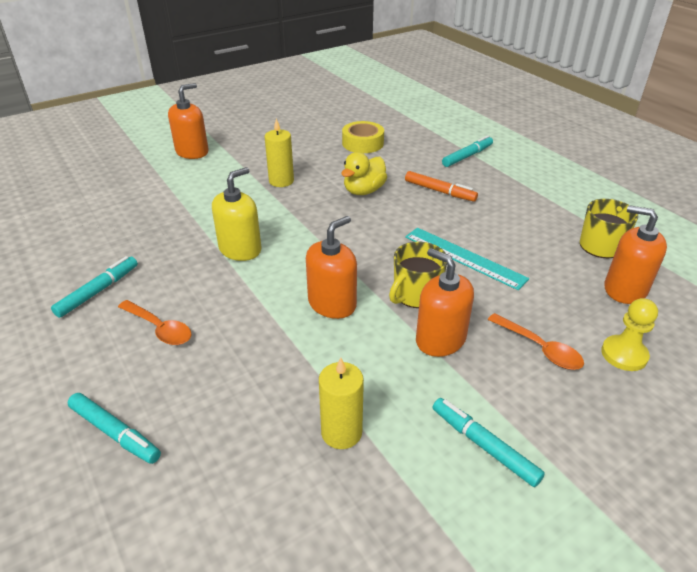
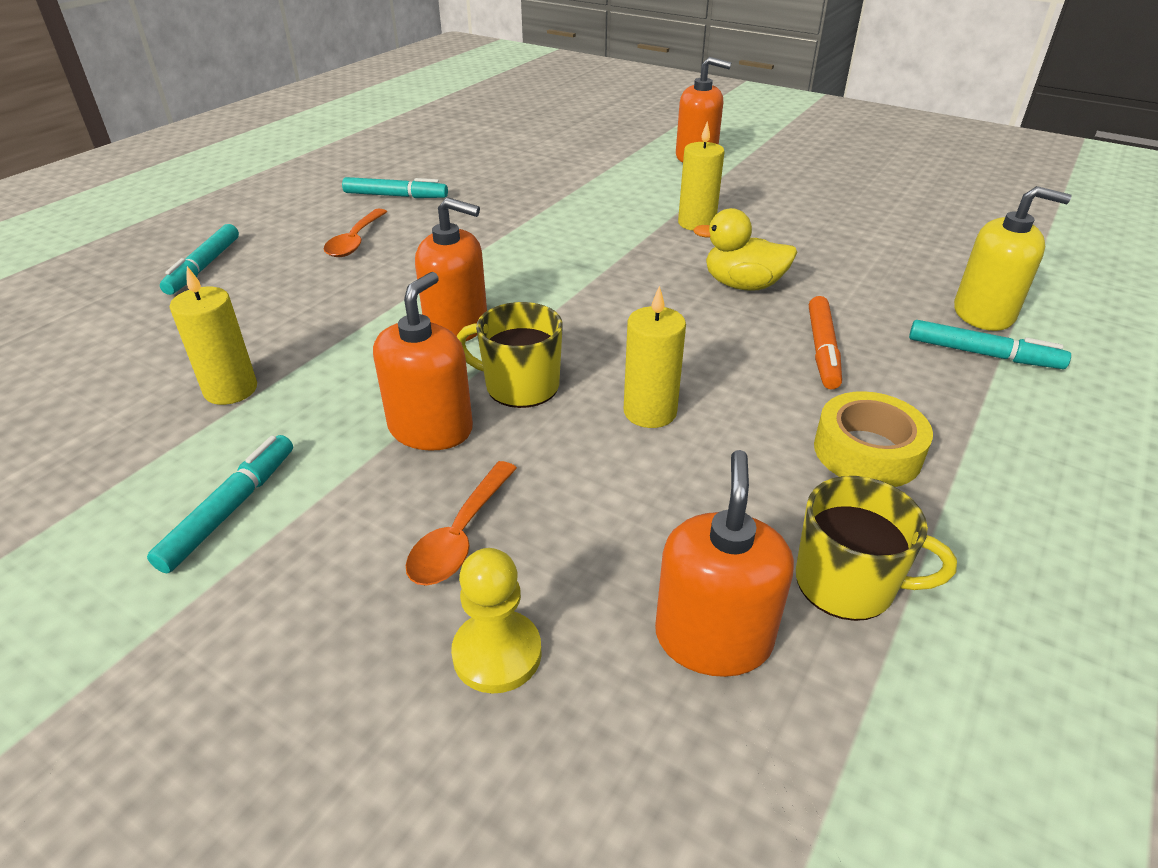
camera: 65 degrees right, 0 degrees up
yellow soap dispenser [212,167,262,261] -> yellow soap dispenser moved to [954,186,1071,331]
yellow tape [342,121,384,153] -> yellow tape moved to [814,391,933,487]
turquoise ruler [405,228,529,290] -> yellow candle [624,286,686,428]

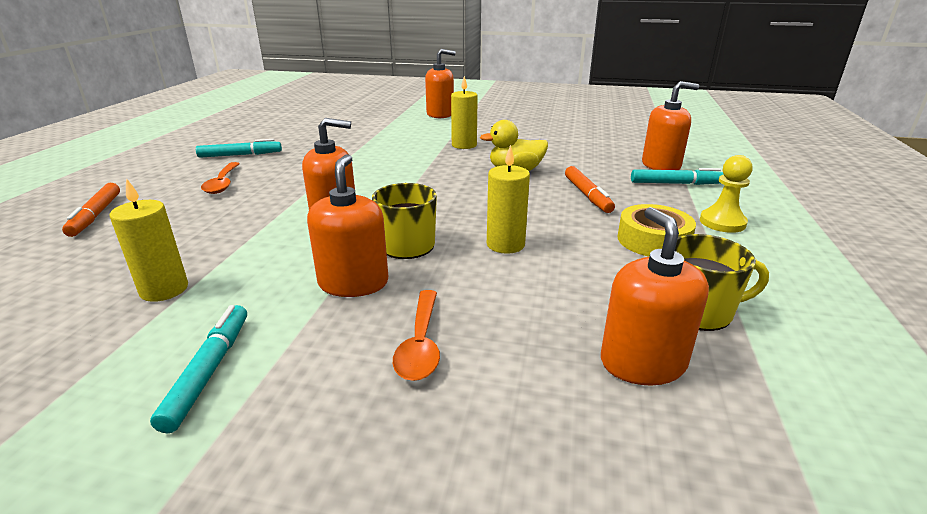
camera: 20 degrees left, 10 degrees down
turquoise marker [160,224,239,295] -> orange marker [62,183,120,237]
yellow pawn [451,548,542,693] -> yellow pawn moved to [700,155,752,233]
yellow soap dispenser [954,186,1071,331] -> orange soap dispenser [642,81,699,170]

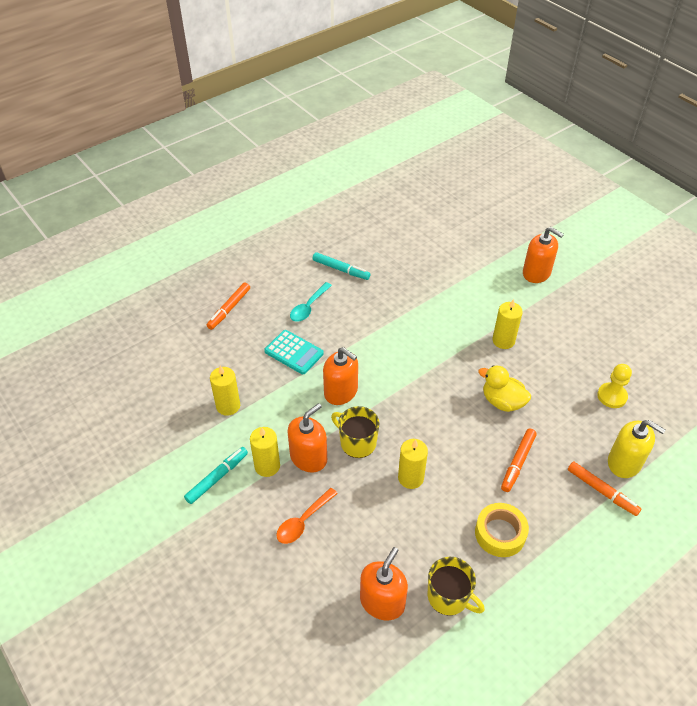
camera: 40 degrees right, 20 degrees up
orange spoon [201,162,240,194] -> turquoise spoon [290,282,332,322]
turquoise marker [631,168,724,185] -> orange marker [568,461,641,516]
orange soap dispenser [642,81,699,170] -> yellow soap dispenser [608,420,666,478]
yellow pawn [700,155,752,233] -> yellow pawn moved to [597,364,632,408]
none -> yellow candle [250,427,280,477]
none -> turquoise calculator [264,330,324,374]

